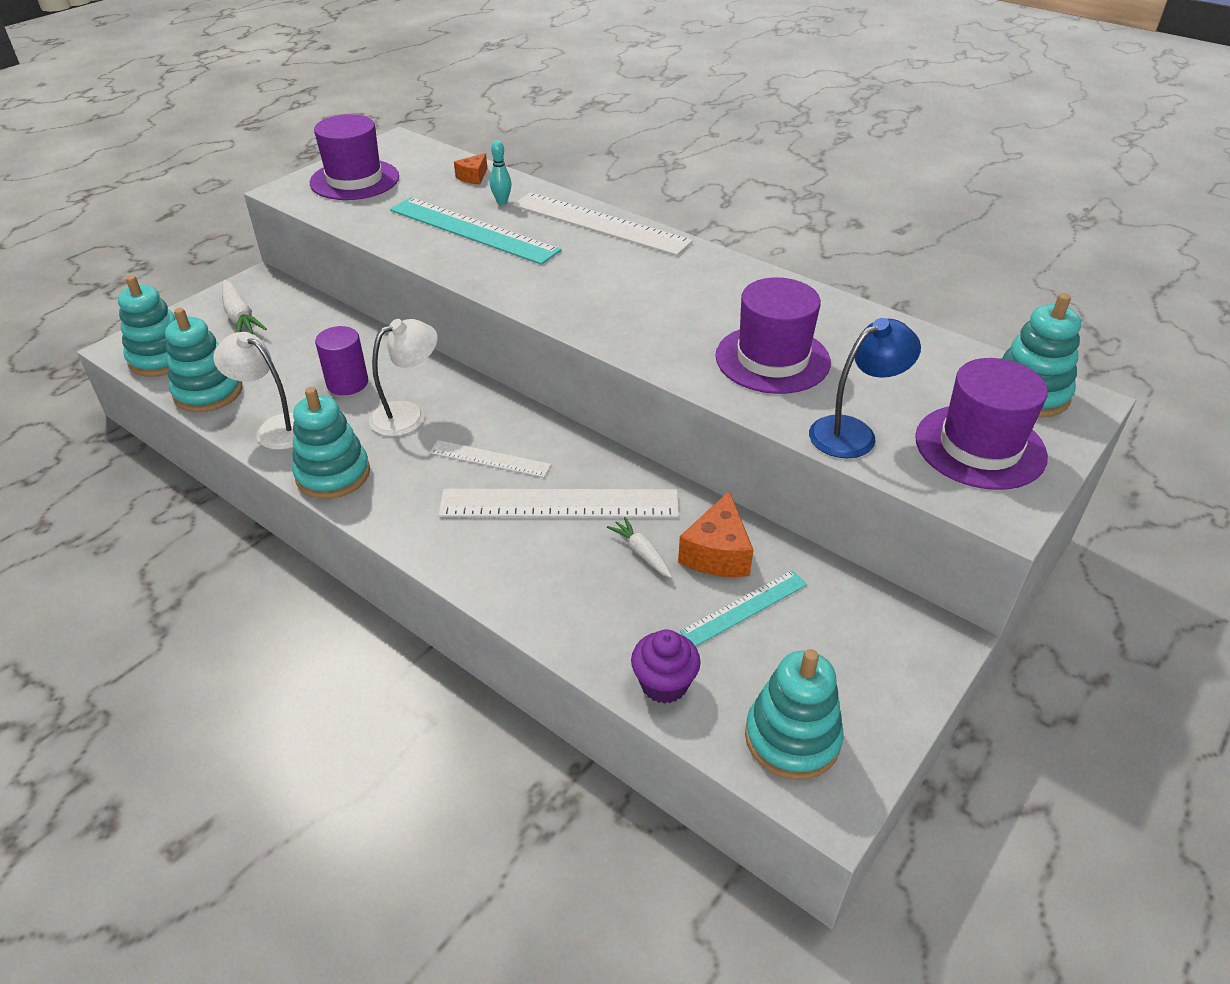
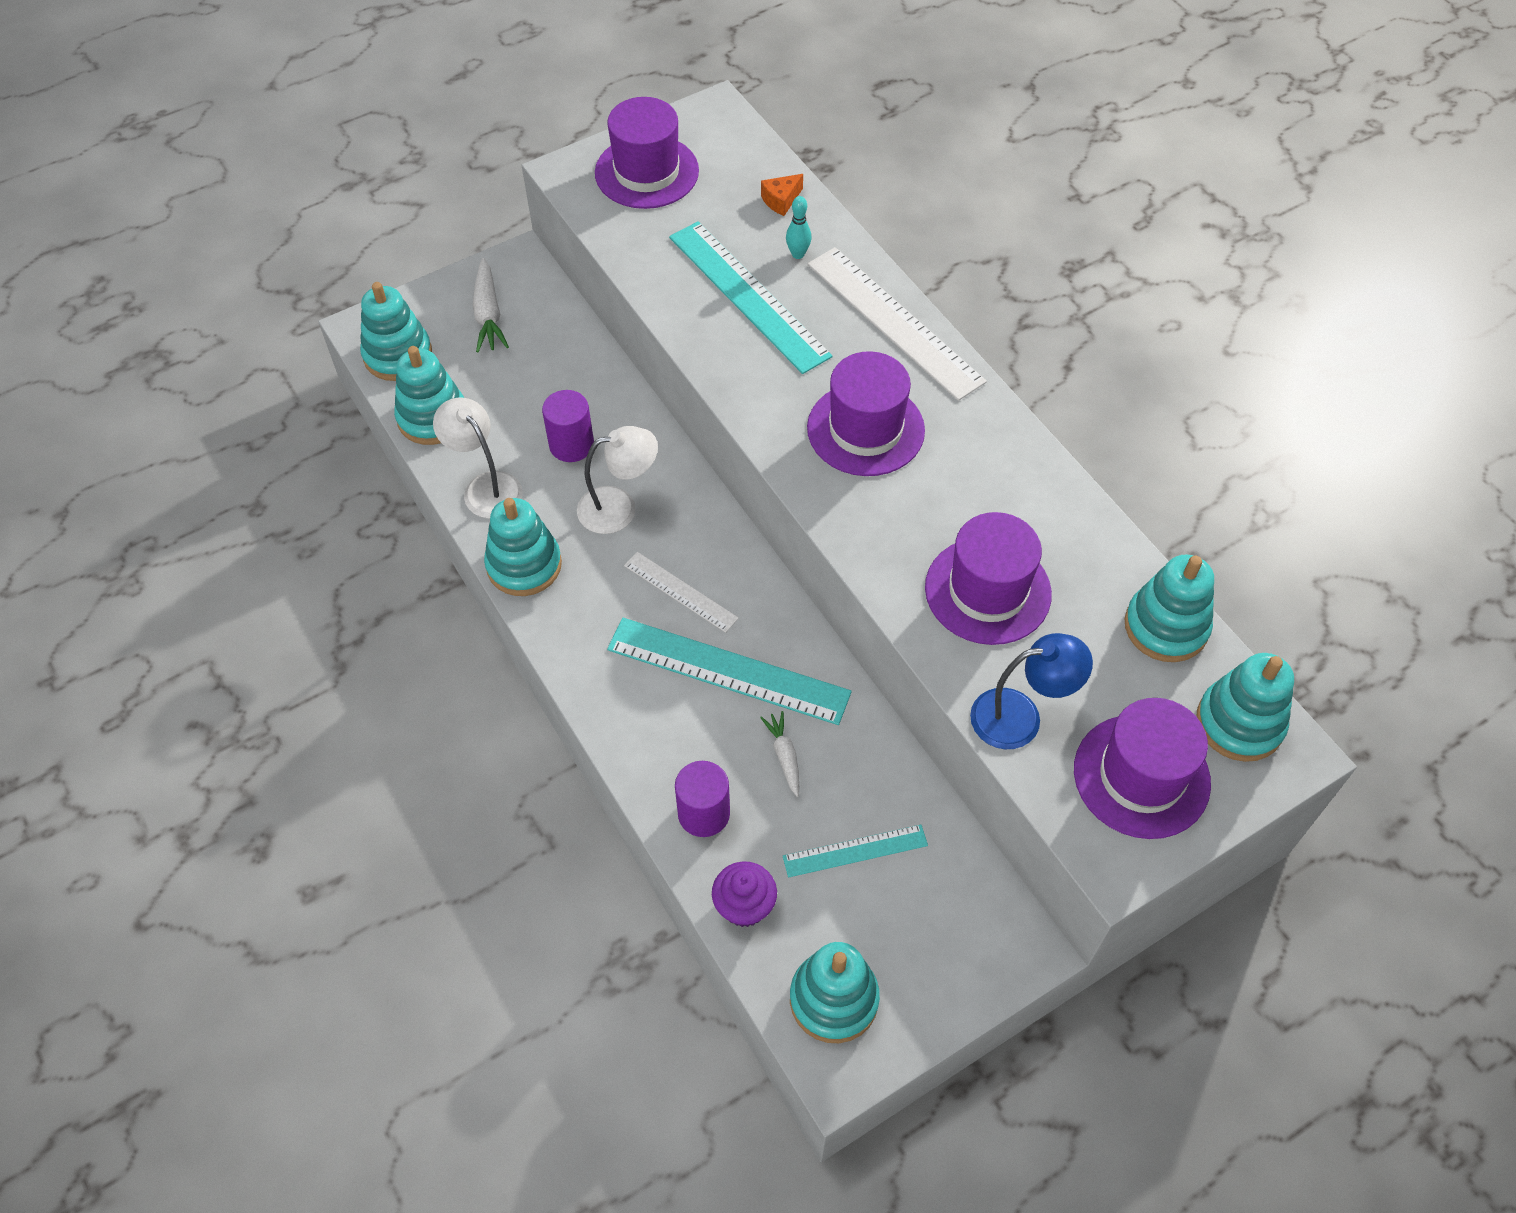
camera: 20 degrees right, 15 degrees up
white ruler [438,489,679,518] -> turquoise ruler [607,618,852,725]
orange cheese [678,491,753,577] -> none
none -> purple cylinder [675,761,730,837]
none -> purple hat [807,351,925,476]
none -> turquoise stacking toy [1125,554,1214,662]

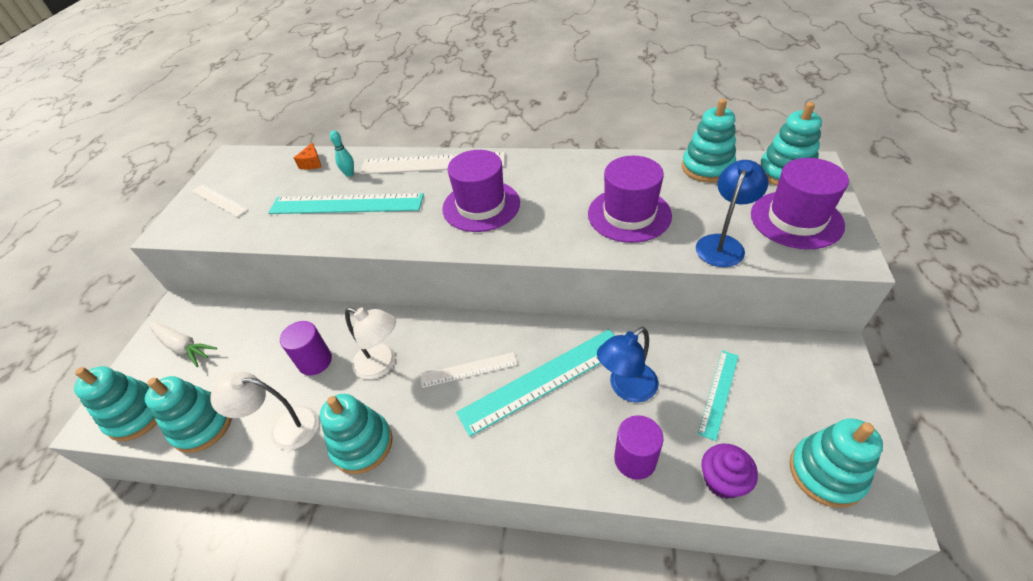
camera: 45 degrees left, 10 degrees down
white lamp [577,426,658,534] -> white lamp turned 90 degrees clockwise [345,307,396,379]
purple hat [595,97,699,209] -> white ruler [191,184,249,217]
white carrot [760,711,799,797] -> blue lamp [597,327,659,403]

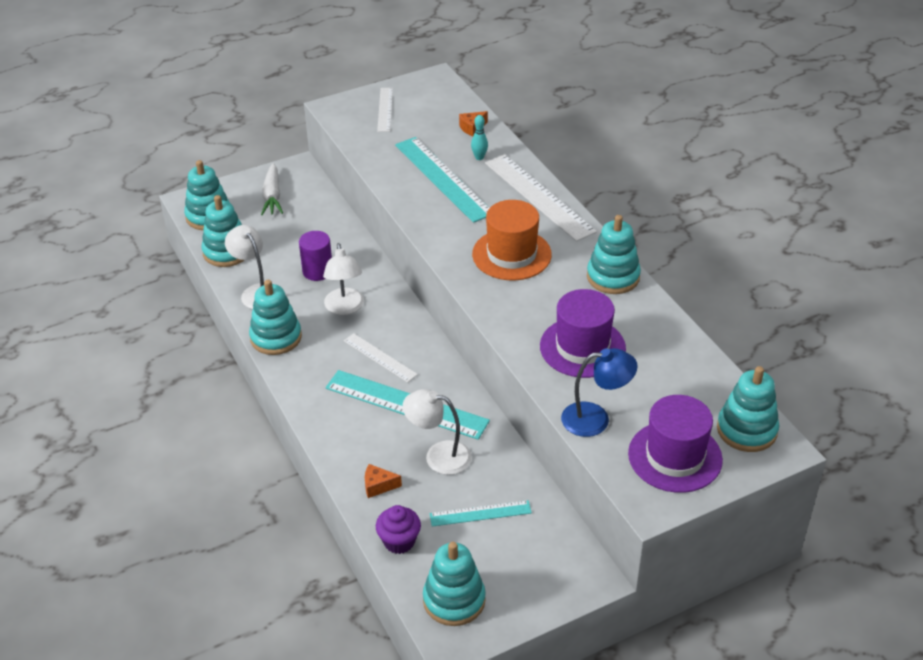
camera: 50 degrees right, 5 degrees down
purple hat [442,150,520,232] -> orange hat [472,200,552,280]
blue lamp [597,327,659,403] -> white lamp [403,389,471,475]
purple cylinder [614,415,663,480] -> orange cheese [365,464,402,498]
turquoise stacking toy [682,99,736,183] -> turquoise stacking toy moved to [587,215,641,294]

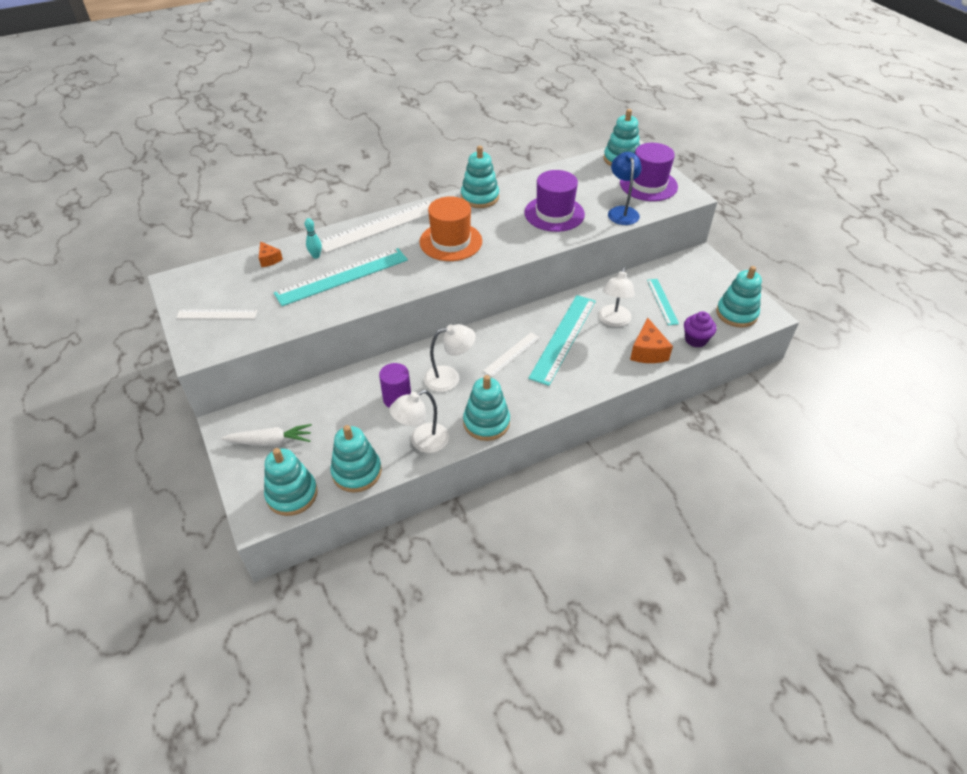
camera: 90 degrees left, 5 degrees up
orange cheese [365,464,402,498] -> orange cheese [630,317,673,363], size x1.67

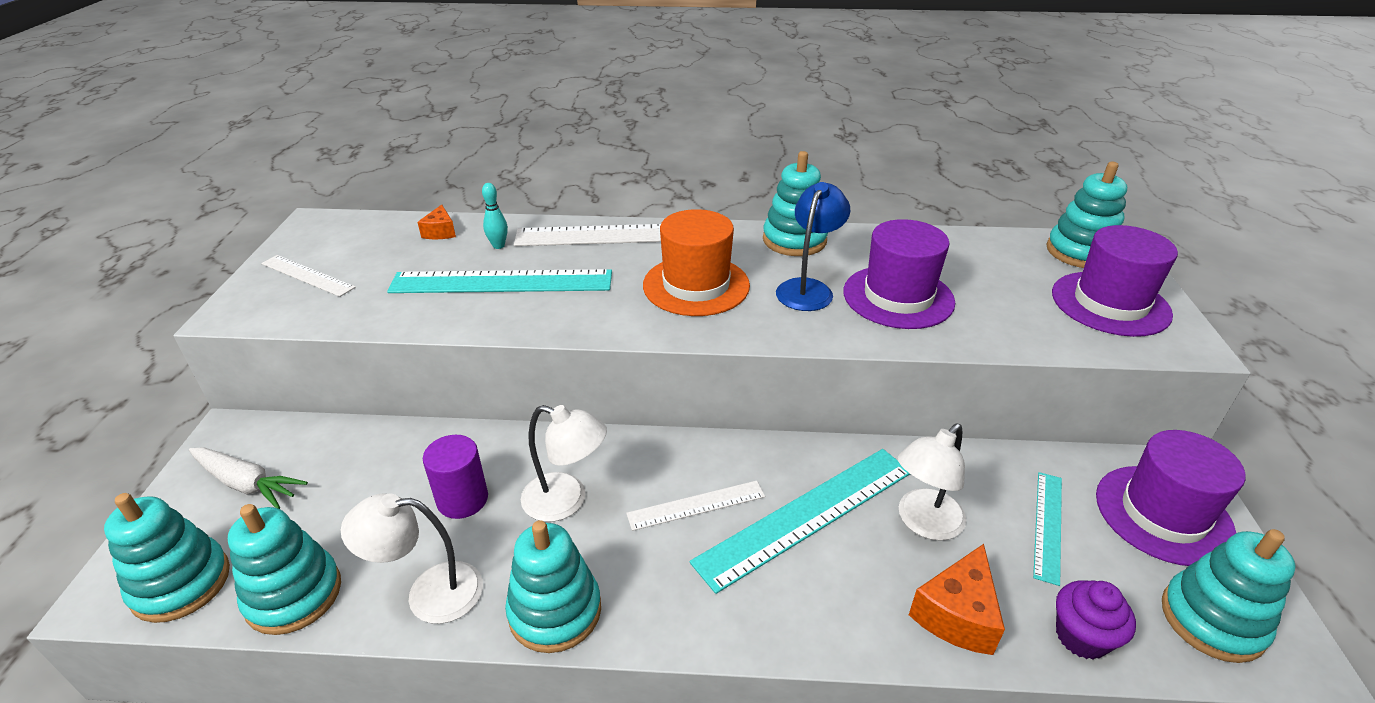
camera: 30 degrees right, 10 degrees down
blue lamp [608,152,642,225] -> blue lamp moved to [776,182,850,311]
none -> purple hat [1096,430,1245,566]

